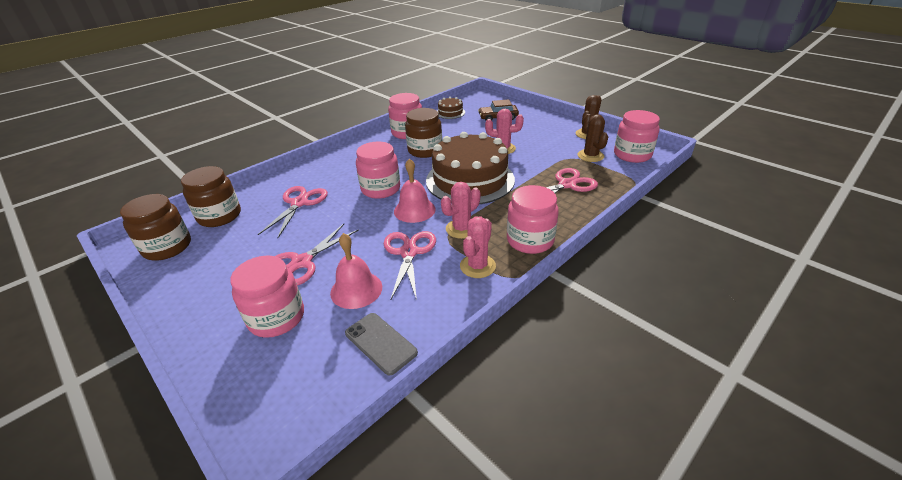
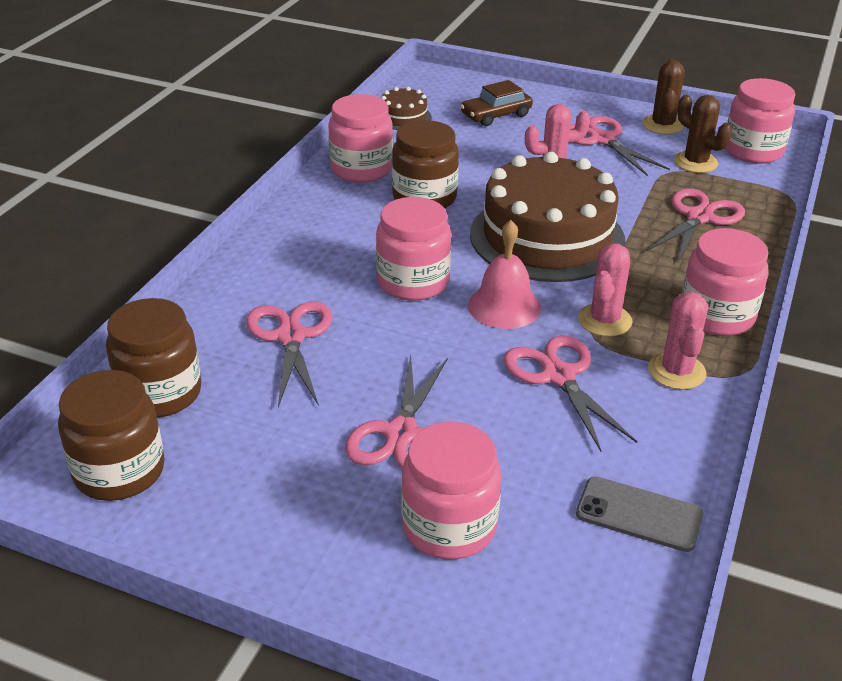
camera: 25 degrees left, 0 degrees up
pink bell [330,233,382,309] -> none
none -> pink scissors [570,116,670,176]

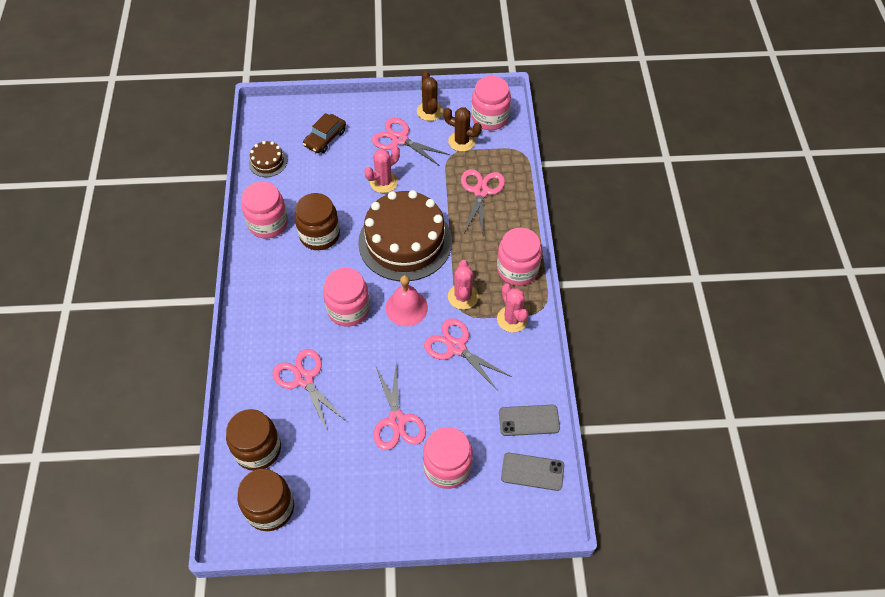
camera: 25 degrees left, 20 degrees up
none -> grey phone [501,453,564,491]

